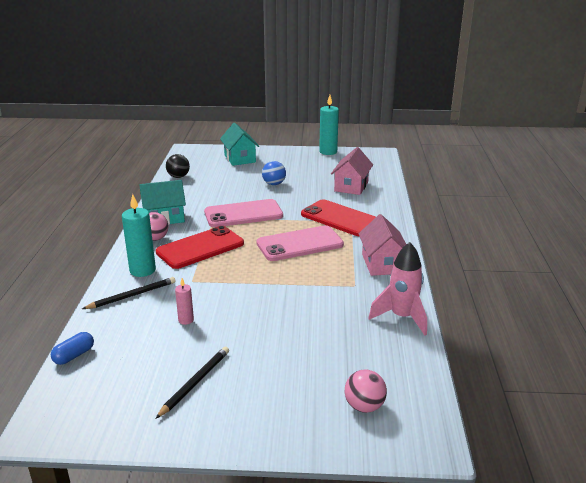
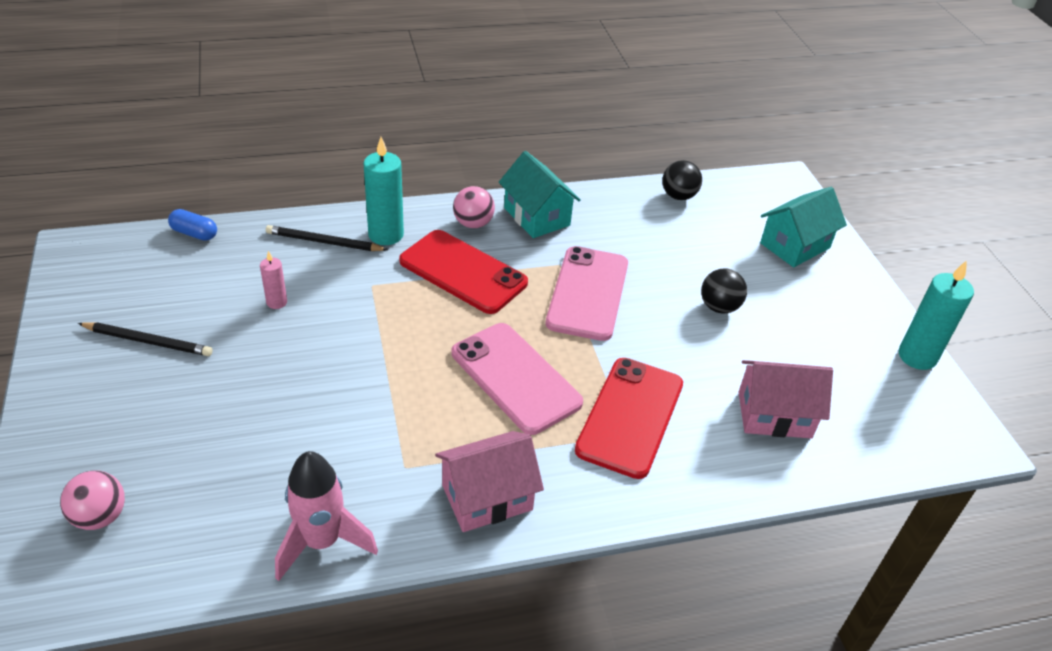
camera: 70 degrees right, 15 degrees up
black pencil [82,277,176,309] -> black pencil turned 150 degrees clockwise [266,225,388,251]
pink phone [204,199,283,227] -> pink phone turned 45 degrees clockwise [546,246,628,341]
blue ball [262,161,286,185] -> black ball [701,268,747,313]

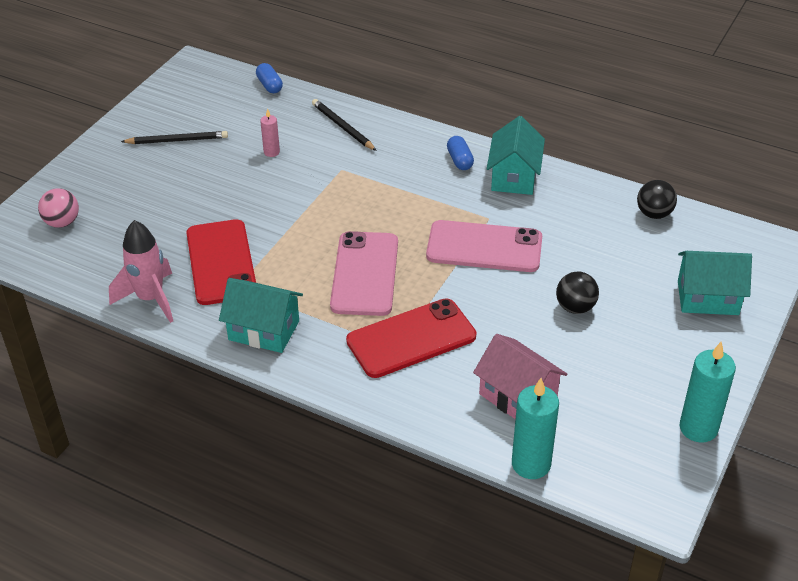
camera: 45 degrees right, 0 degrees up
black pencil [78,322,213,356] -> black pencil turned 60 degrees counterclockwise [121,131,228,144]
turquoise candle [363,137,404,245] -> turquoise candle moved to [512,378,559,479]
red phone [399,230,528,314] -> red phone moved to [186,219,256,305]
pink house [435,431,544,532] -> turquoise house [219,278,303,353]
pink ball [453,186,495,228] -> blue capsule [447,136,474,170]
pink phone [546,246,628,341] -> pink phone turned 45 degrees clockwise [426,220,542,272]

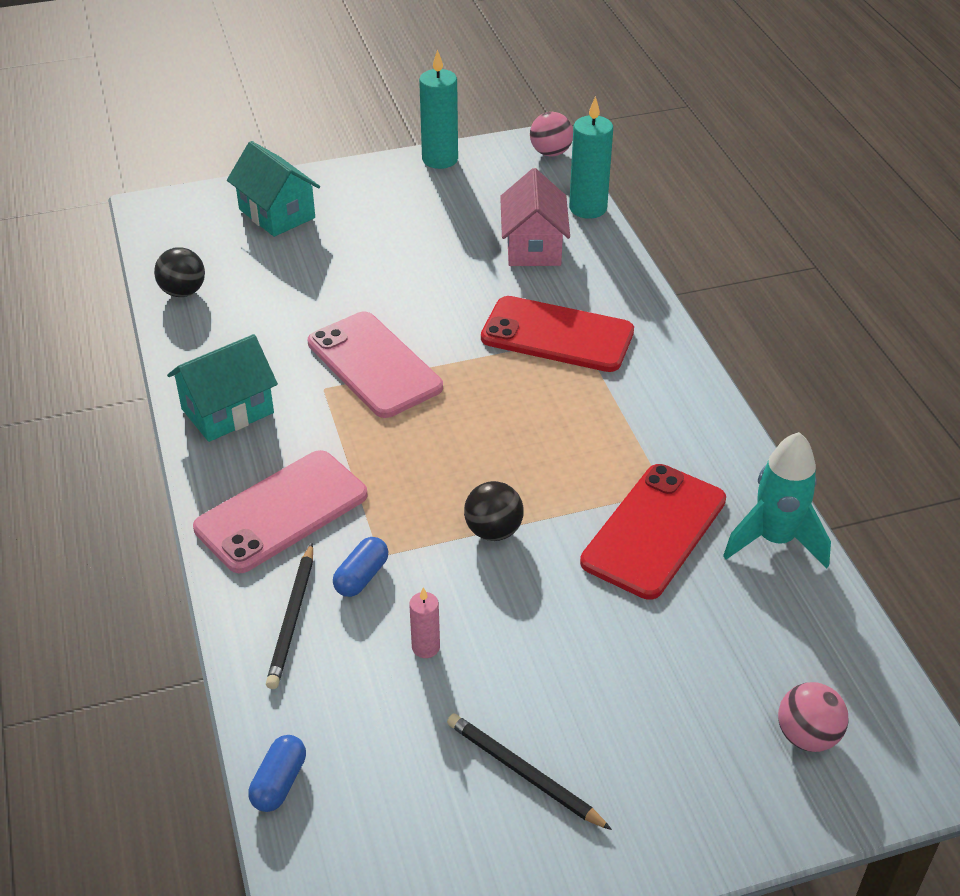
camera: 135 degrees left, 0 degrees up
pink rocket [109,220,173,323] -> turquoise rocket [723,432,831,568]
turquoise house [219,278,303,353] -> none
pink phone [330,231,398,316] -> pink phone moved to [193,450,368,573]
blue capsule [447,136,474,170] -> blue capsule moved to [333,537,389,597]
black ball [556,272,599,314] -> black ball moved to [464,481,524,541]
none -> pink ball [530,112,573,157]

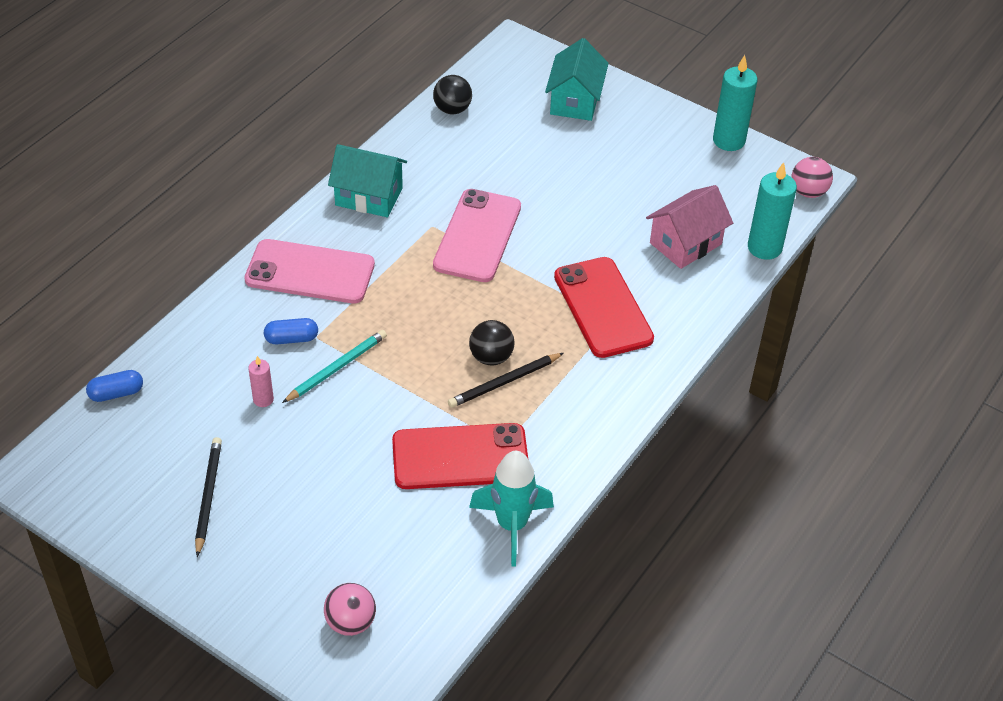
camera: 50 degrees right, 5 degrees up
black pencil [266,543,313,689] -> black pencil moved to [448,353,564,408]
black ball [464,481,524,541] -> black ball moved to [469,320,514,365]
none -> turquoise pencil [282,330,387,403]

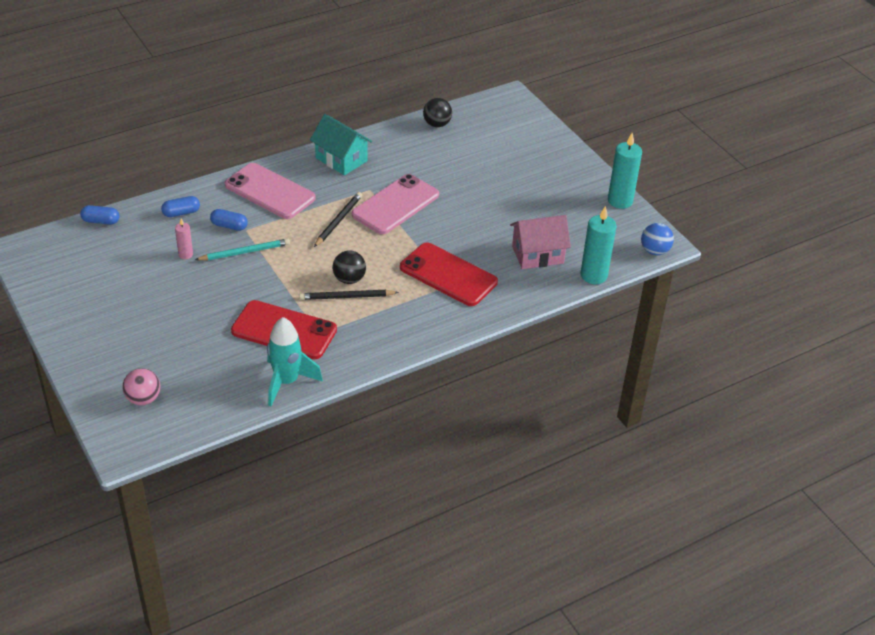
camera: 25 degrees right, 5 degrees down
black pencil [195,437,222,557] -> black pencil moved to [314,192,362,247]
turquoise house [545,38,609,121] -> none
red phone [554,257,654,358] -> red phone turned 60 degrees counterclockwise [400,243,498,306]
pink ball [791,157,833,198] -> blue ball [641,223,674,255]
none -> blue capsule [161,196,200,217]

